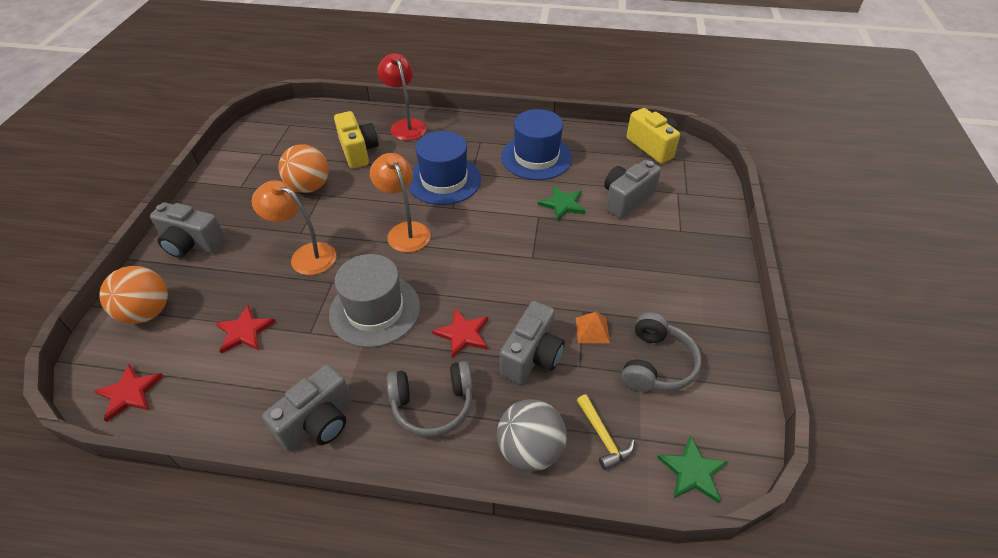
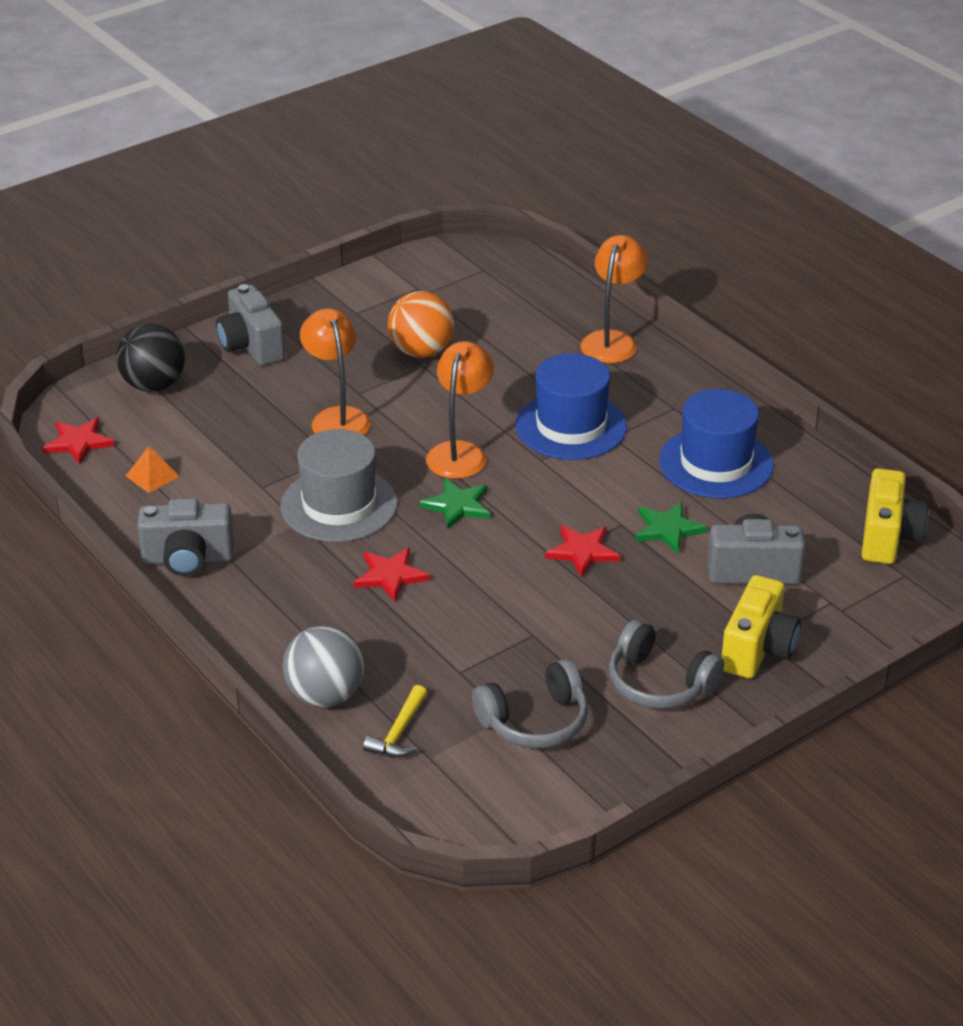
camera: 45 degrees right, 10 degrees down
orange ball [99,266,168,324] -> black ball [116,324,185,392]
red star [215,304,276,354] -> red star moved to [545,525,620,577]
yellow camera [334,111,379,168] -> yellow camera moved to [722,575,801,678]
red lamp [377,53,427,140] -> orange lamp [581,235,648,363]
grey headphones [387,361,473,437] -> grey headphones moved to [609,620,724,709]
grey camera [500,301,565,384] -> none
orange pyramid [576,312,610,343] -> orange pyramid moved to [126,446,180,493]
green star [657,435,728,503] -> green star moved to [419,478,490,529]

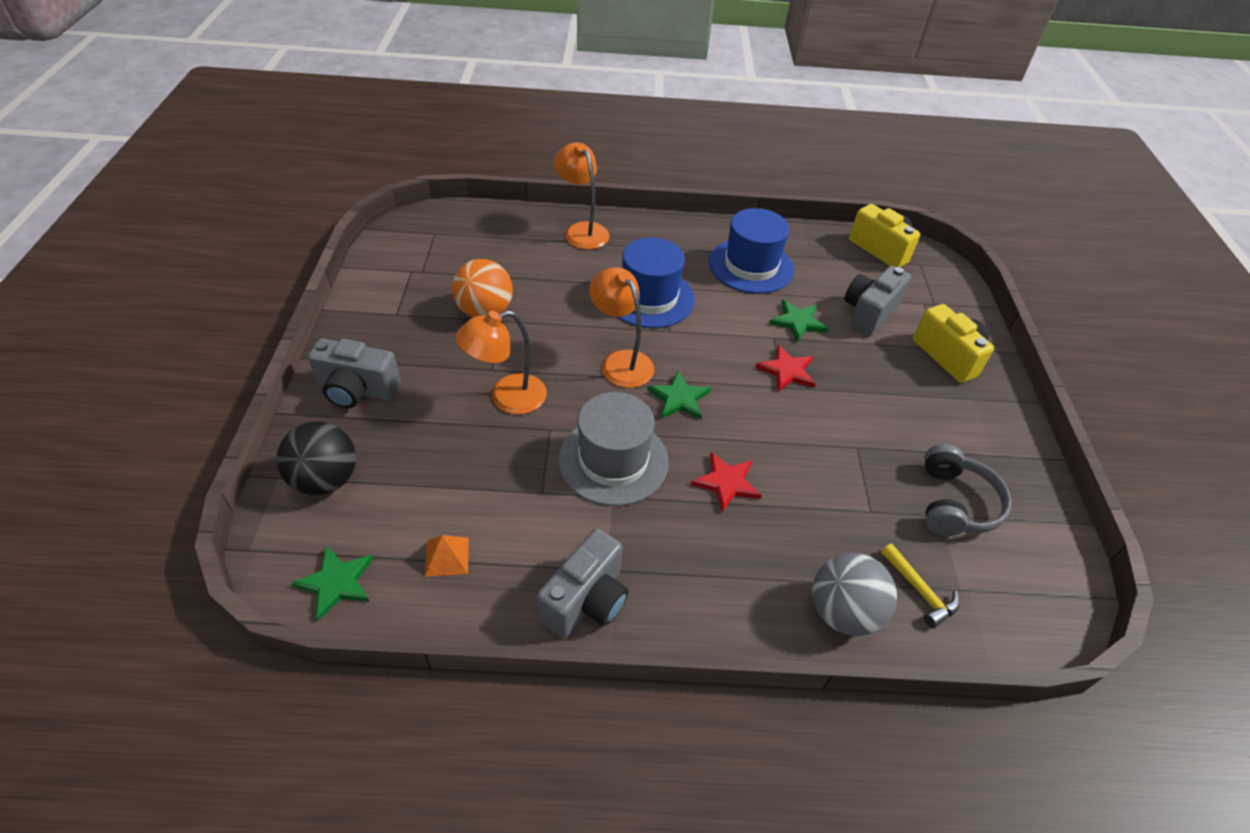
camera: 55 degrees left, 10 degrees up
red star [43,417,115,465] -> green star [291,546,374,621]
orange lamp [300,308,371,435] -> orange lamp turned 45 degrees counterclockwise [455,310,547,414]
grey headphones [609,620,724,709] -> none

